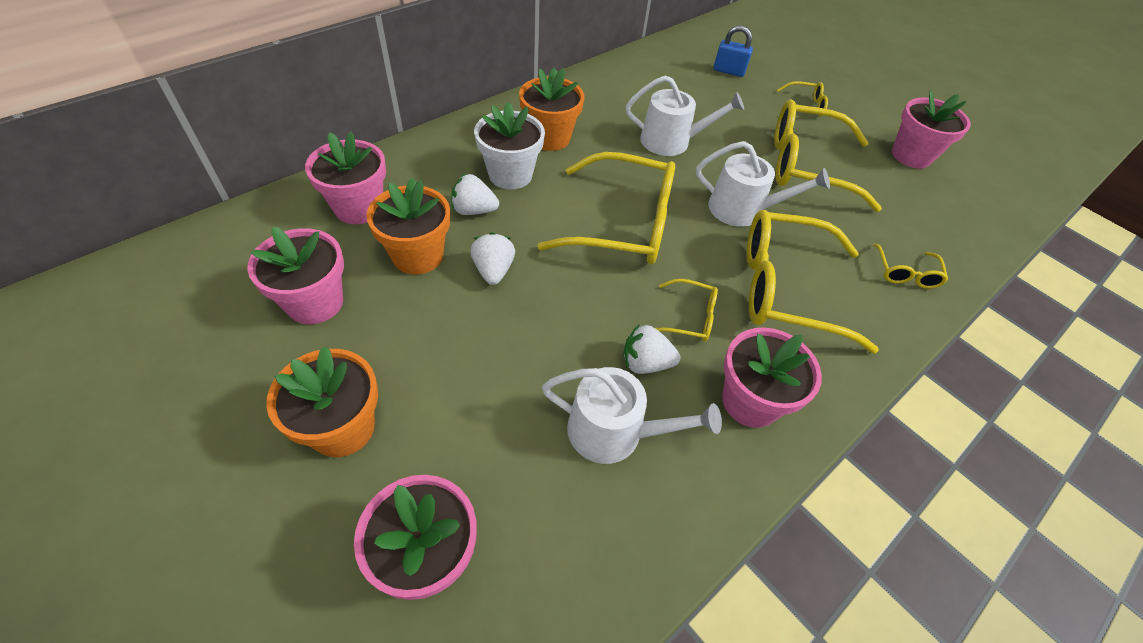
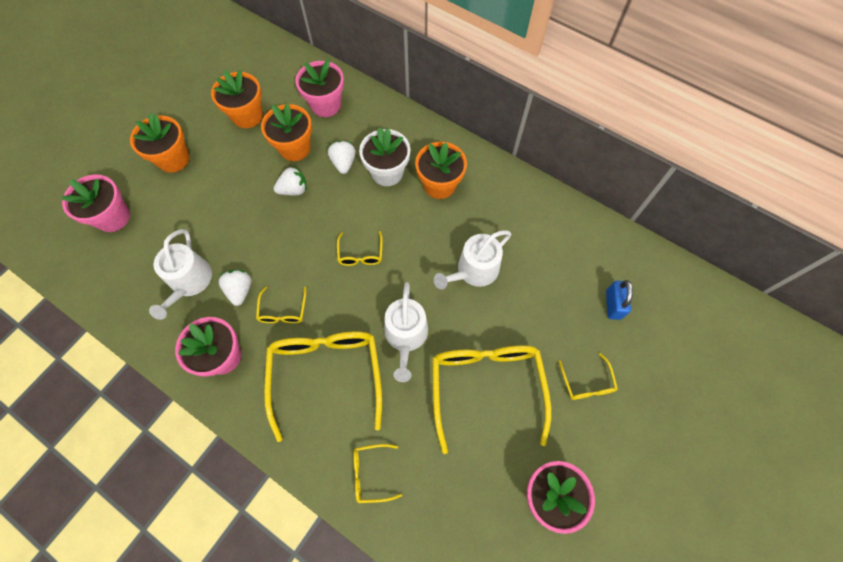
camera: 80 degrees right, 15 degrees up
pink flower pot [247,226,344,324] -> orange flower pot [211,70,263,128]
yellow glasses [538,152,675,265] -> yellow glasses [337,231,383,266], size x0.45
white watering can [626,76,744,156] -> white watering can turned 60 degrees clockwise [434,230,512,290]

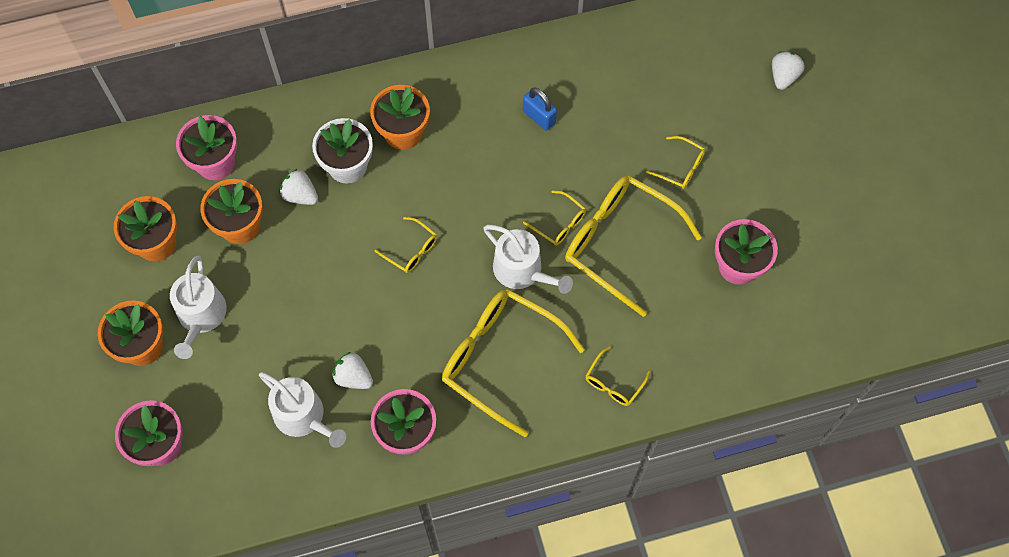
camera: 50 degrees left, 0 degrees up
yellow glasses [256,287,307,323] -> yellow glasses moved to [523,190,586,246]
white strawberry [273,167,306,195] -> white strawberry moved to [772,51,805,90]
white watering can [434,230,512,290] -> white watering can moved to [170,256,227,359]
blue padlock [606,280,633,320] -> blue padlock moved to [523,87,557,131]

